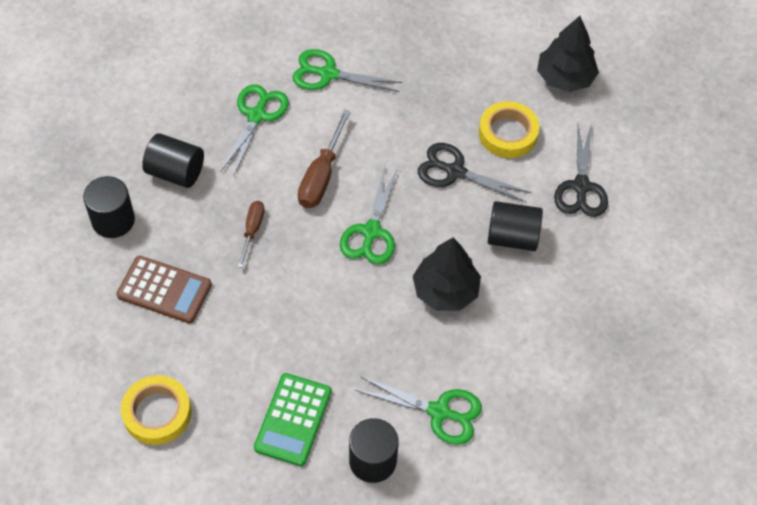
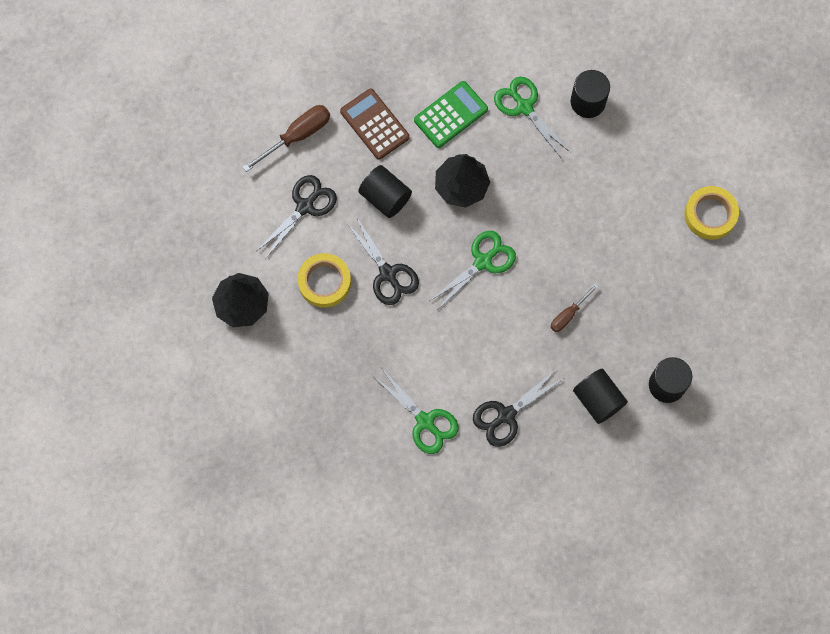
camera: 145 degrees left, 15 degrees up
brown calculator [116,256,212,323] -> brown calculator moved to [340,89,410,160]
green scissors [221,84,289,175] -> black scissors [473,370,564,447]
green calculator [254,373,332,466] -> green calculator moved to [414,81,488,148]
brown screwdriver [298,110,351,208] -> brown screwdriver moved to [243,105,330,172]

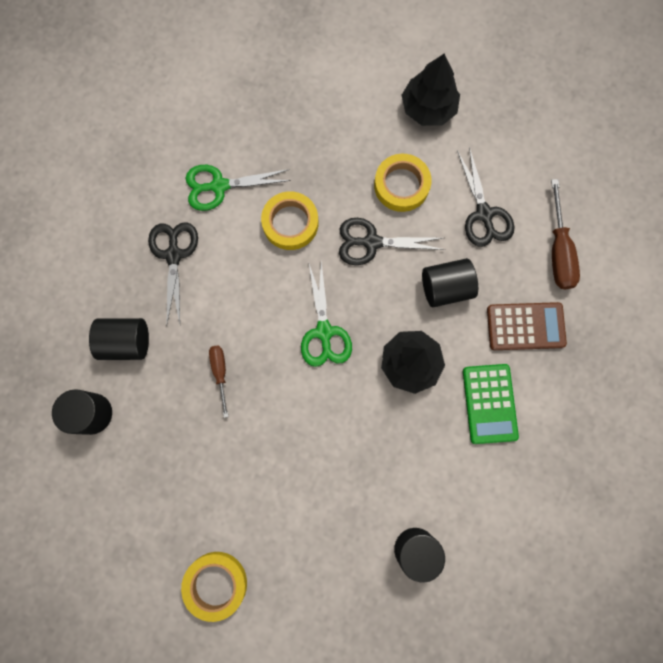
camera: 125 degrees right, 5 degrees up
green scissors [494,77,571,159] -> none
none -> yellow tape [261,191,318,250]

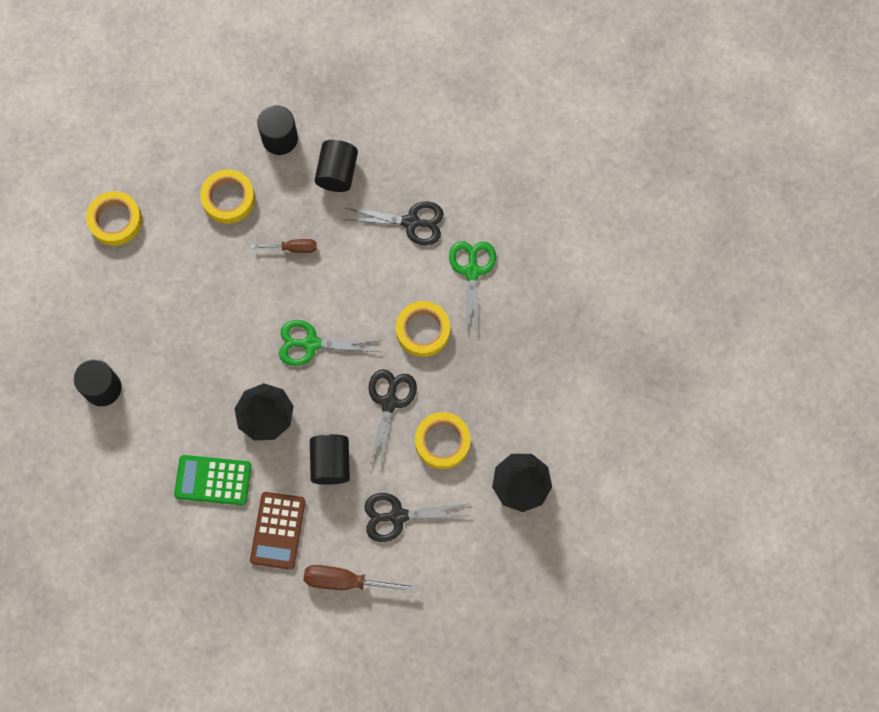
camera: 100 degrees right, 5 degrees down
none -> yellow tape [200,169,255,224]

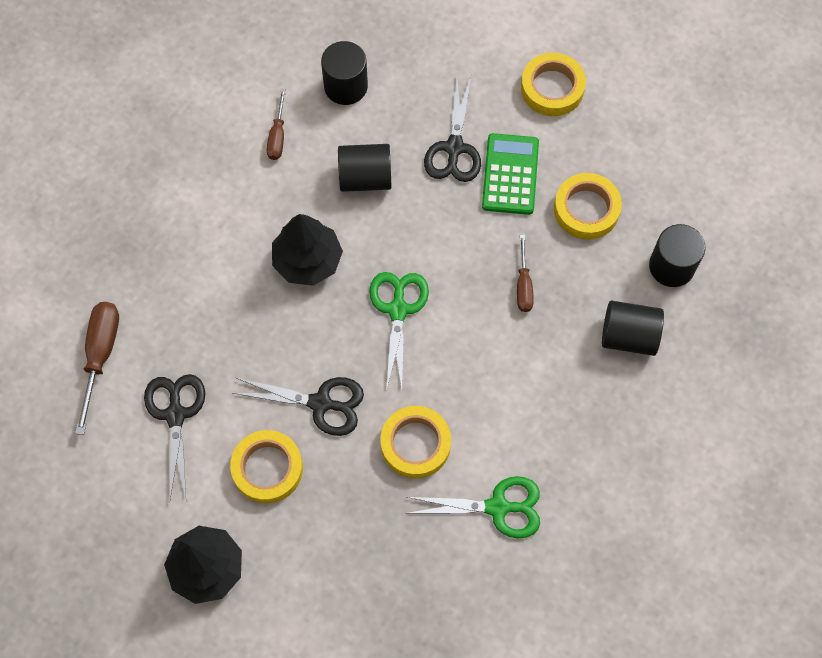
camera: 90 degrees right, 5 degrees down
green calculator [174,455,252,505] -> green calculator moved to [482,133,539,215]
brown calculator [250,492,305,570] -> none
black cylinder [310,434,350,485] -> black cylinder moved to [338,144,392,192]
black scissors [343,202,444,245] -> black scissors moved to [424,77,481,182]
none -> brown screwdriver [267,89,286,160]

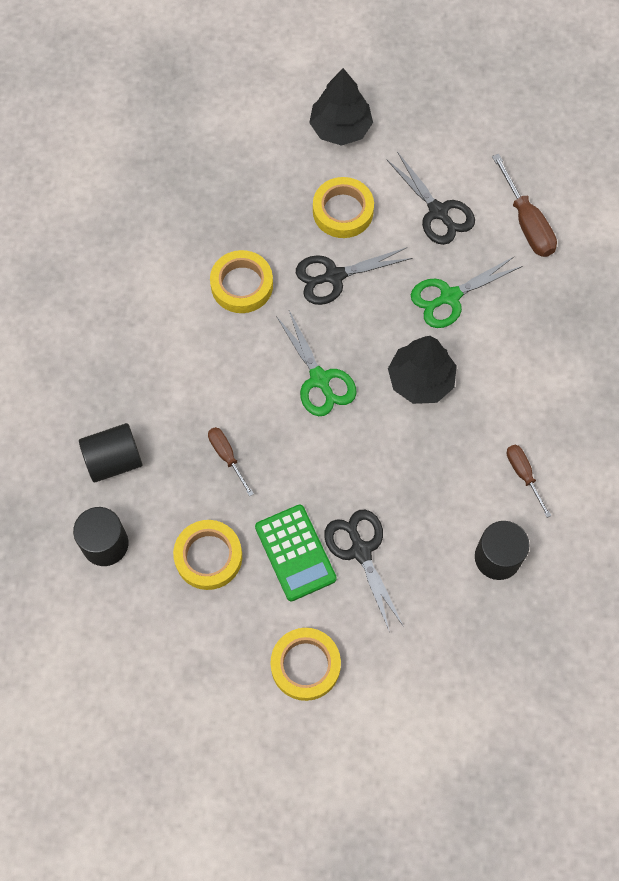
camera: 150 degrees right, 0 degrees up
black cylinder [338,144,392,192] -> none
green scissors [407,476,540,539] -> green scissors moved to [411,256,522,328]

